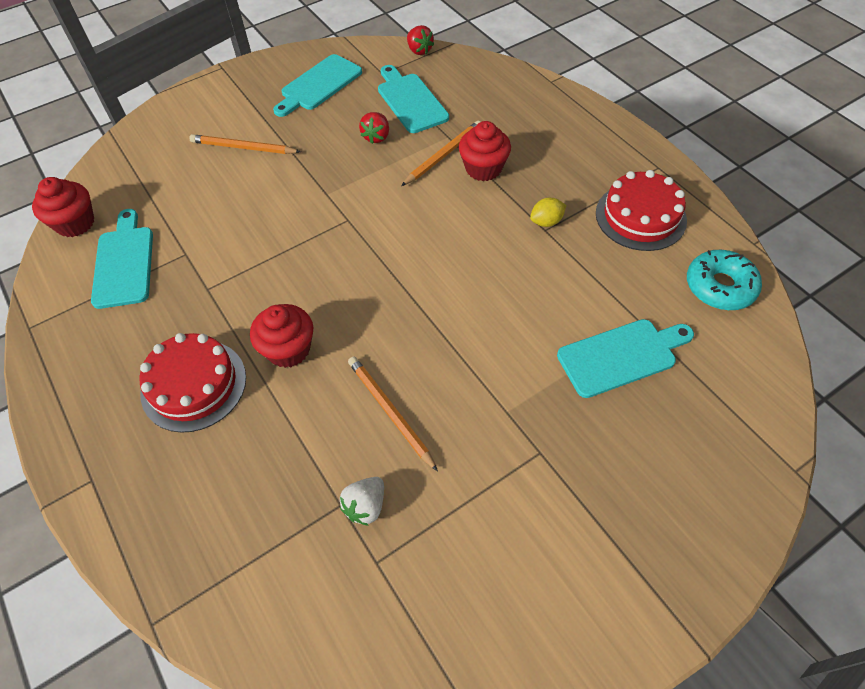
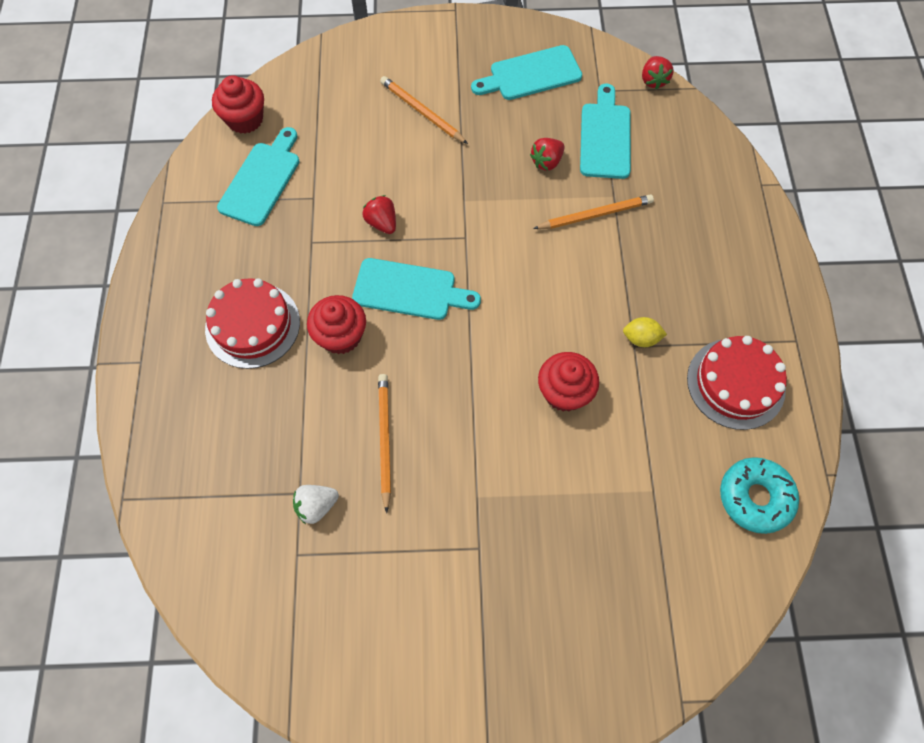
camera: 30 degrees right, 10 degrees up
red cupcake [459,121,511,181] -> red cupcake moved to [538,352,599,412]
turquoise cutting board [557,319,694,398] -> turquoise cutting board moved to [352,258,481,320]
none -> red strawberry [363,195,396,234]

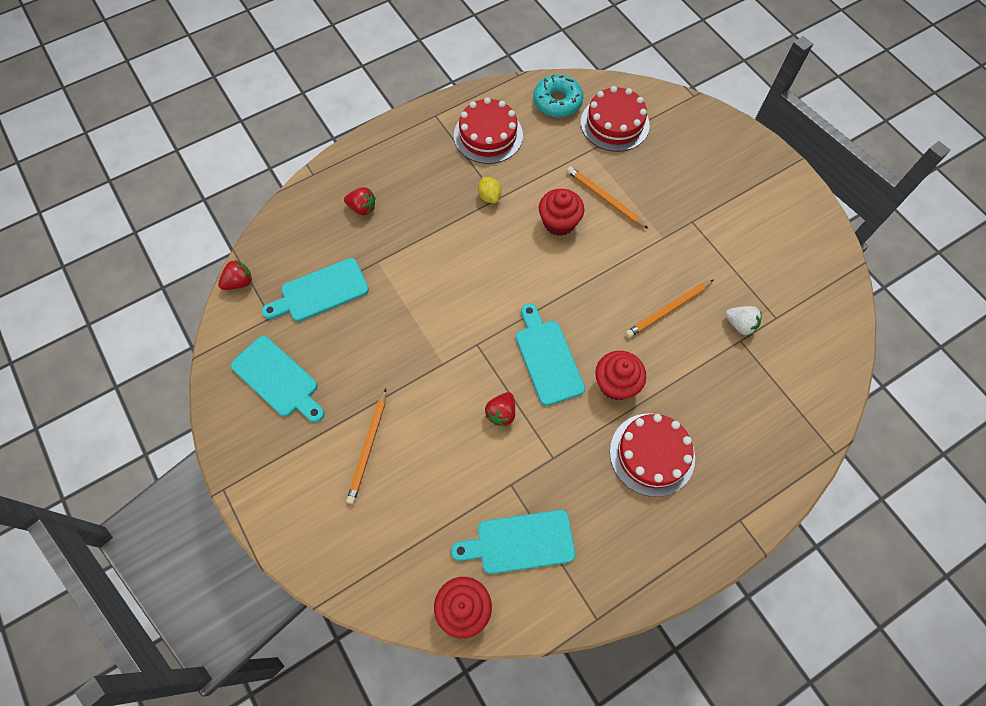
camera: 120 degrees left, 0 degrees up
red strawberry [530,138,565,171] -> red strawberry moved to [344,187,376,216]
orange pencil [533,195,654,229] -> orange pencil moved to [567,166,649,229]
none -> red cake [581,86,650,152]

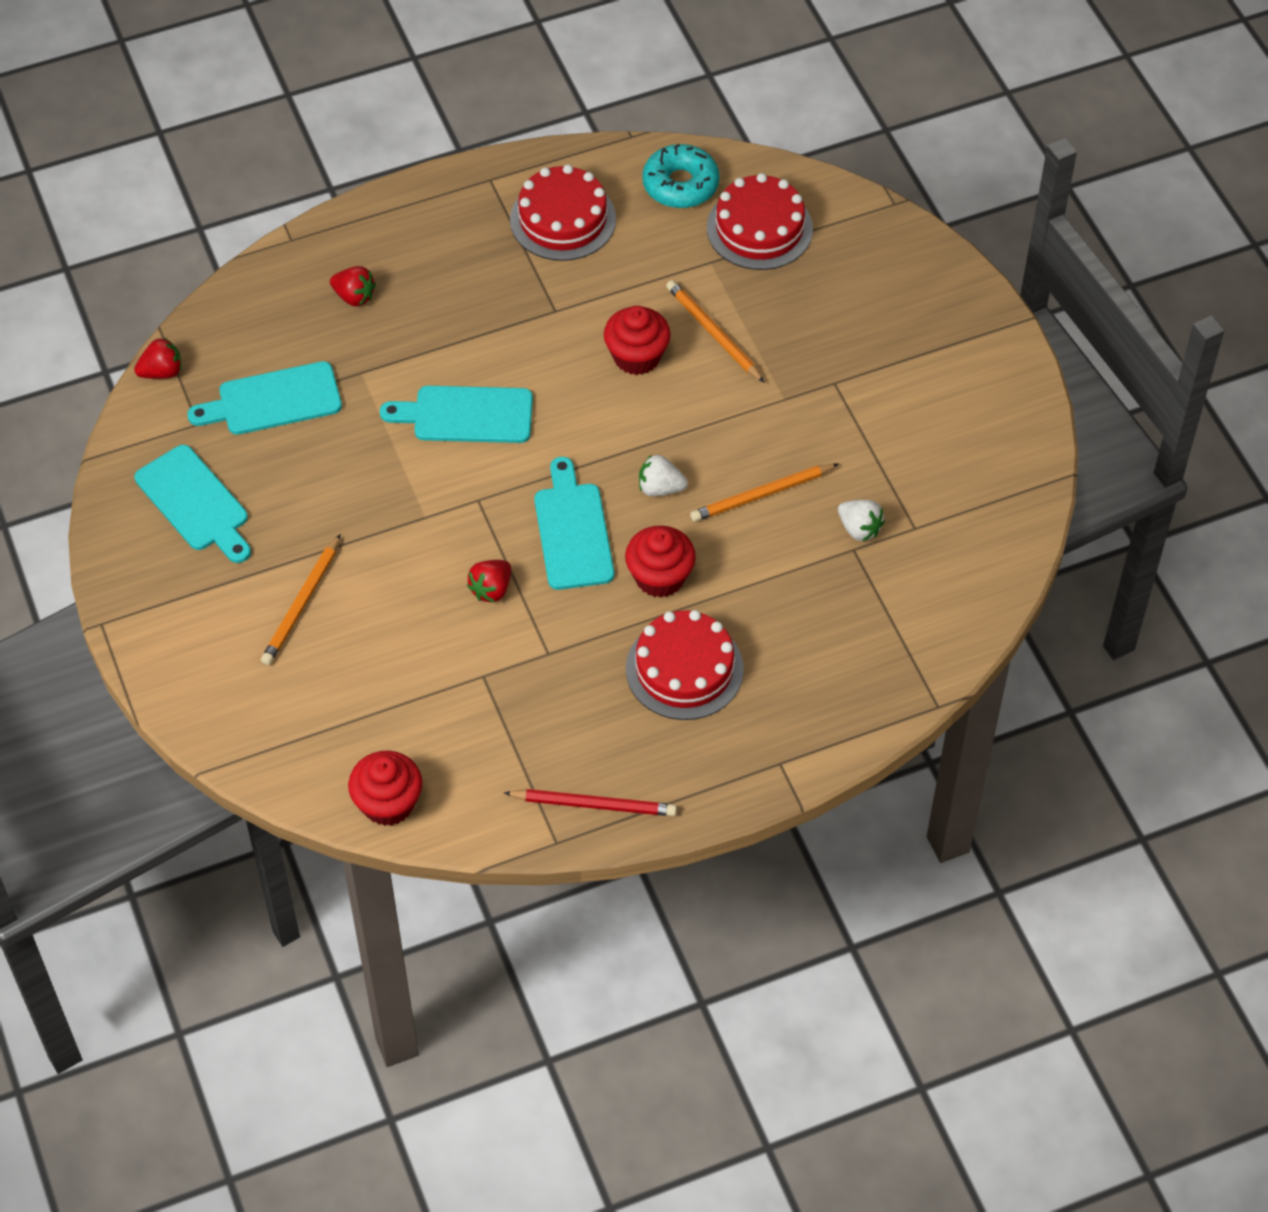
camera: 10 degrees right, 10 degrees down
turquoise cutting board [451,510,575,574] -> turquoise cutting board moved to [380,386,533,443]
yellow lemon [478,177,501,203] -> none
none -> red pencil [504,789,677,816]
none -> white strawberry [639,455,688,497]

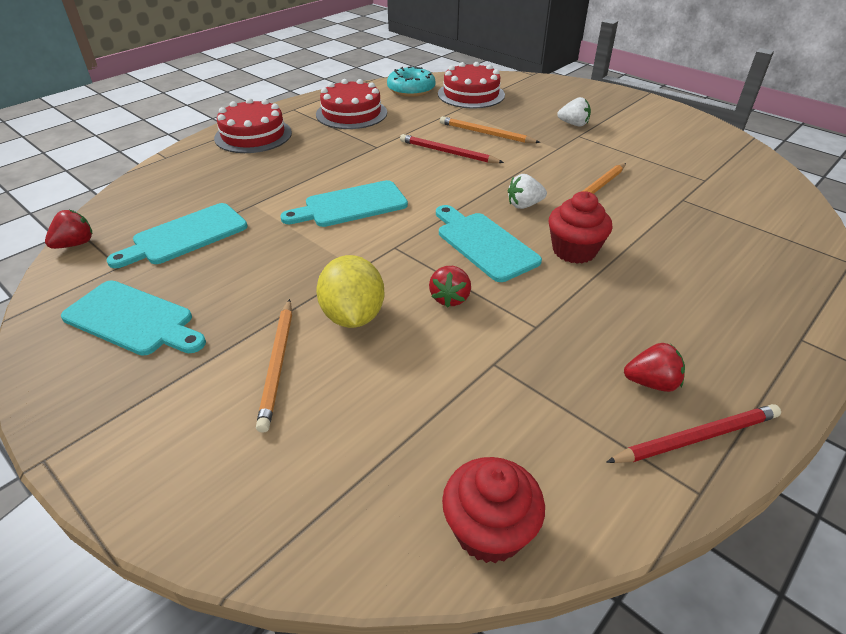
camera: 25 degrees left, 15 degrees down
red strawberry [330,266,376,306] -> red strawberry moved to [624,343,685,392]
red cupcake [604,306,671,375] -> red pencil [400,134,504,163]
red cake [626,610,744,720] -> red cake moved to [214,98,292,153]
white strawberry [838,500,885,541] -> white strawberry moved to [557,97,591,127]
none -> yellow lemon [316,255,385,328]

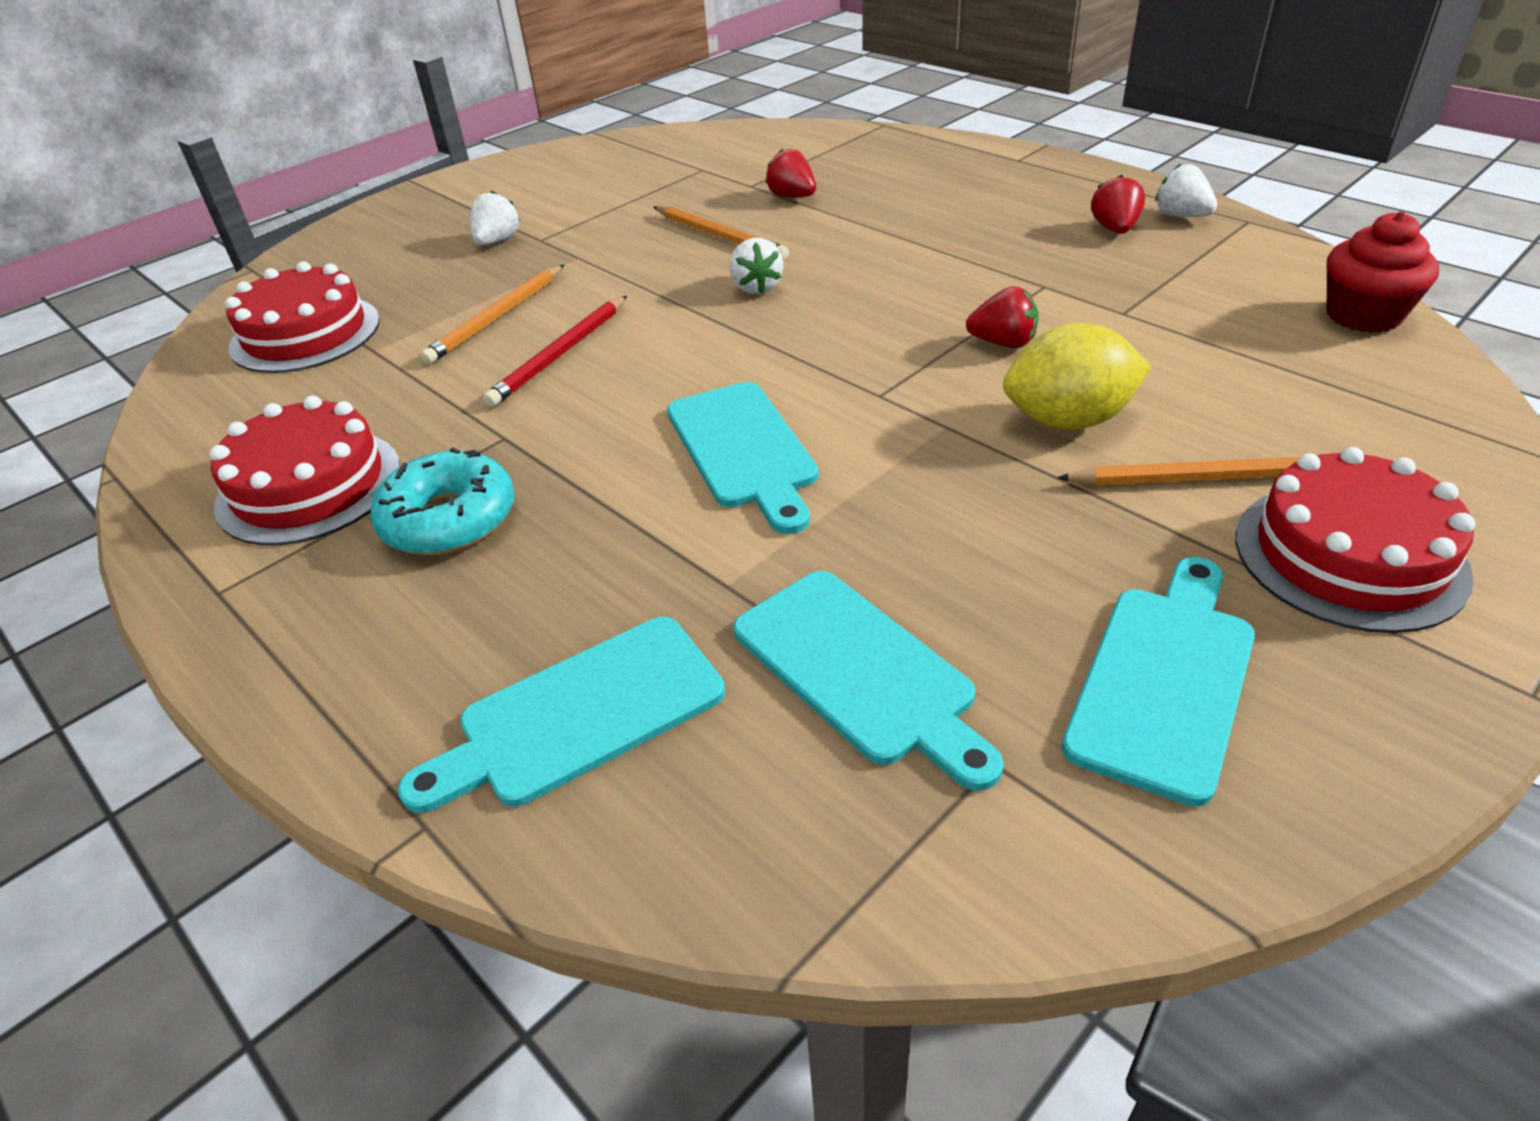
camera: 85 degrees left, 0 degrees up
red strawberry [45,210,92,249] -> red strawberry moved to [765,148,816,198]
red cake [214,98,292,153] -> red cake moved to [1236,447,1475,633]
turquoise donut [387,66,436,97] -> turquoise donut moved to [370,447,514,555]
turquoise cutting board [436,205,542,282] -> turquoise cutting board moved to [398,617,725,813]
red cupcake [549,191,612,264] -> none
red pencil [606,404,781,463] -> white strawberry [1155,164,1217,217]

